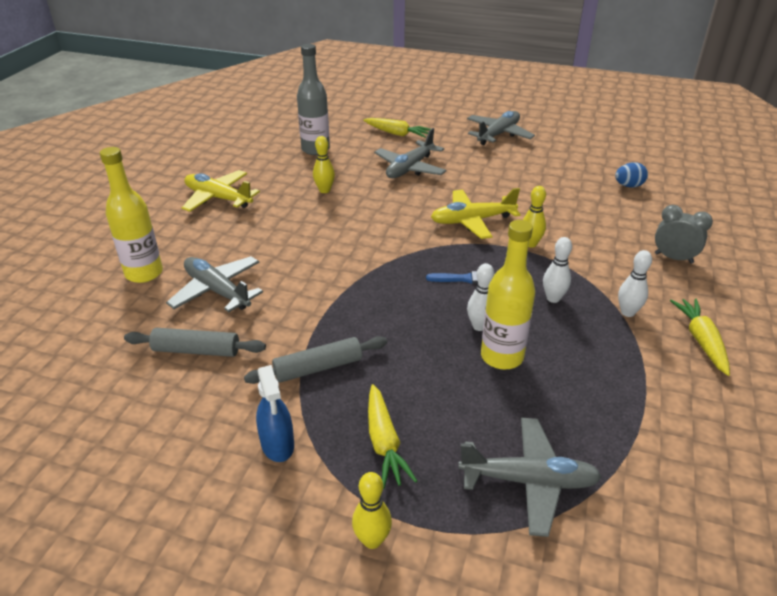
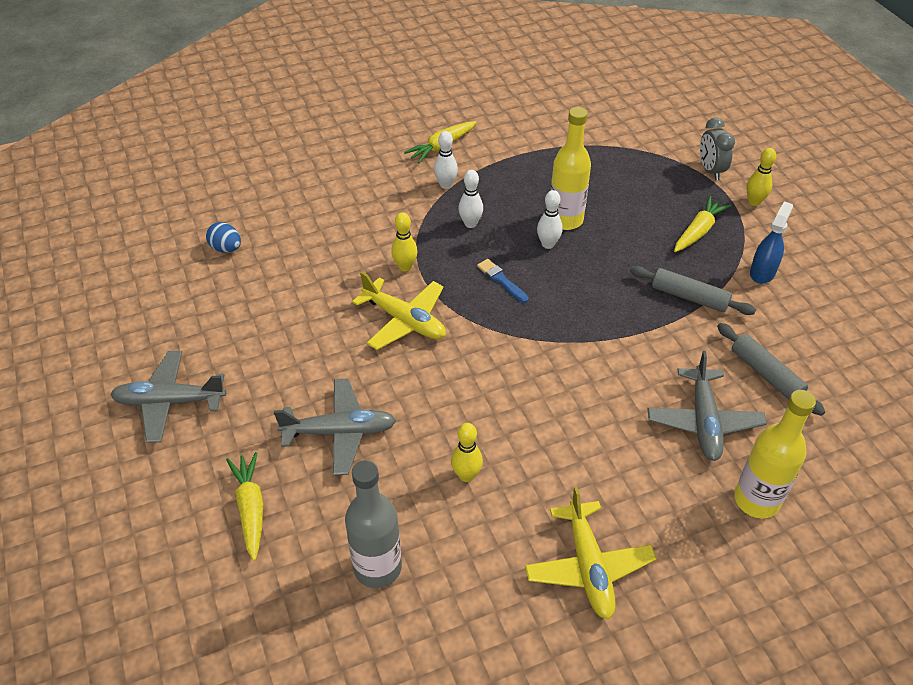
camera: 130 degrees left, 10 degrees up
grey plane [458,418,602,537] -> none
grey clock [655,205,713,264] -> grey clock moved to [700,117,735,180]

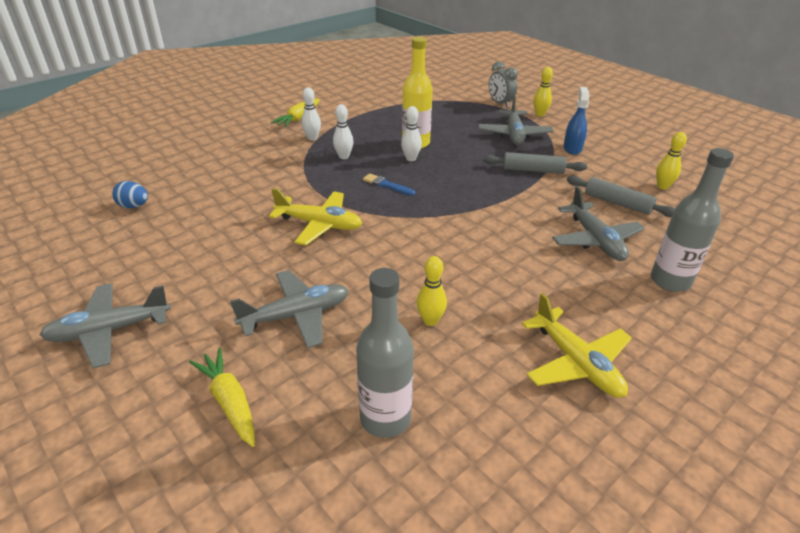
camera: 20 degrees left, 10 degrees down
yellow bowling pin [391,213,418,271] -> yellow bowling pin moved to [656,132,687,190]
yellow carrot [674,196,732,252] -> grey plane [478,95,553,145]
yellow bottle [734,390,816,519] -> grey bottle [651,148,734,292]

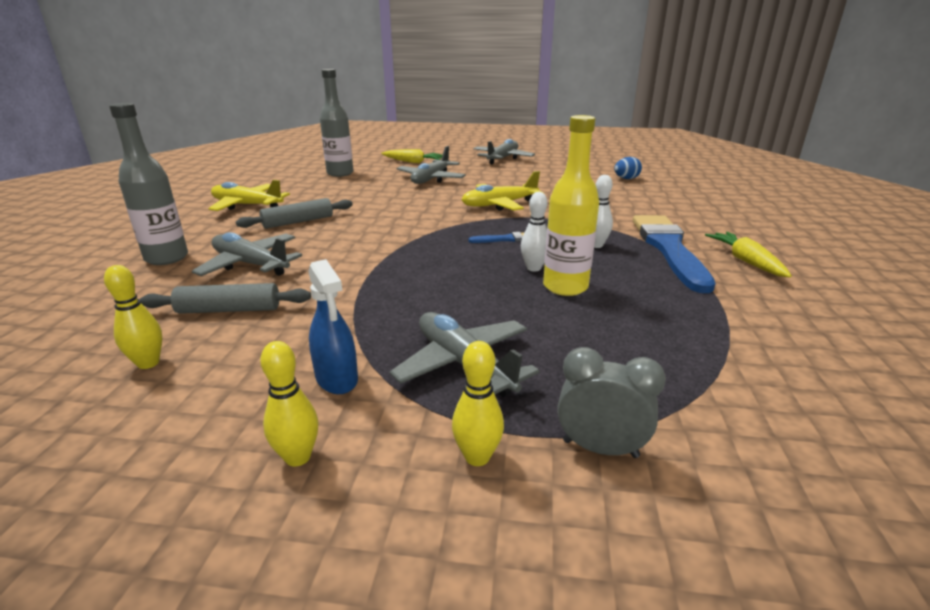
camera: 140 degrees right, 10 degrees down
white bowling pin [301,87,321,141] -> blue brush [633,215,716,293]
yellow bowling pin [417,256,447,326] -> yellow bowling pin moved to [260,341,318,467]
grey rolling pin [483,152,587,174] -> grey rolling pin moved to [236,198,353,229]

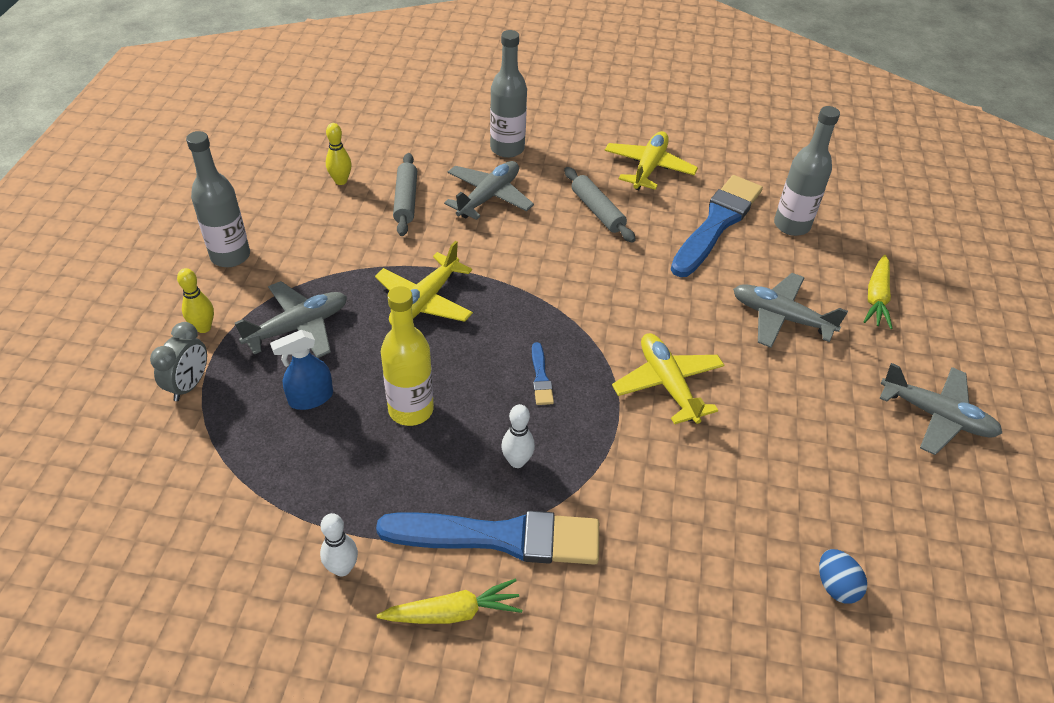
camera: 90 degrees right, 20 degrees up
yellow bowling pin [260,341,318,467] -> grey bottle [186,131,250,267]
blue spray bottle [308,259,358,394] -> blue spray bottle moved to [270,330,333,410]
white bowling pin [521,192,548,271] -> white bowling pin moved to [320,513,358,576]
none -> yellow plane [375,241,473,325]
none -> blue brush [671,175,763,277]

